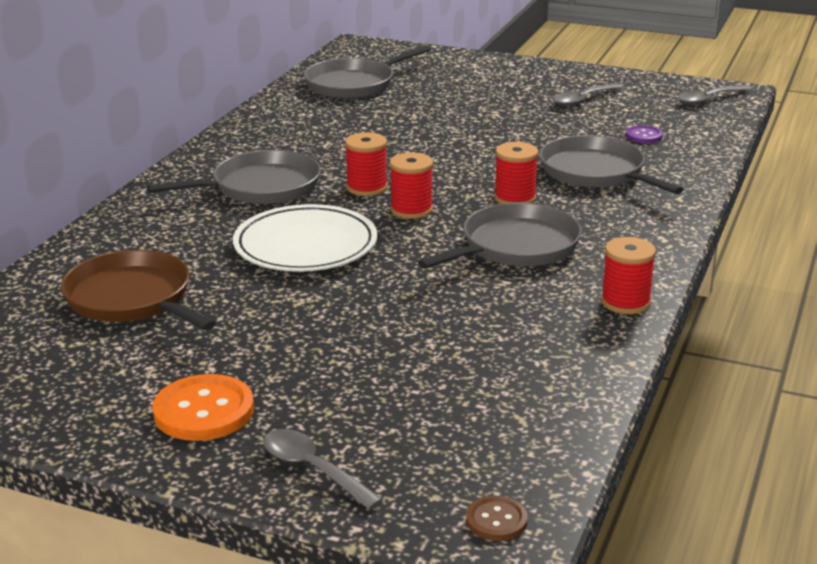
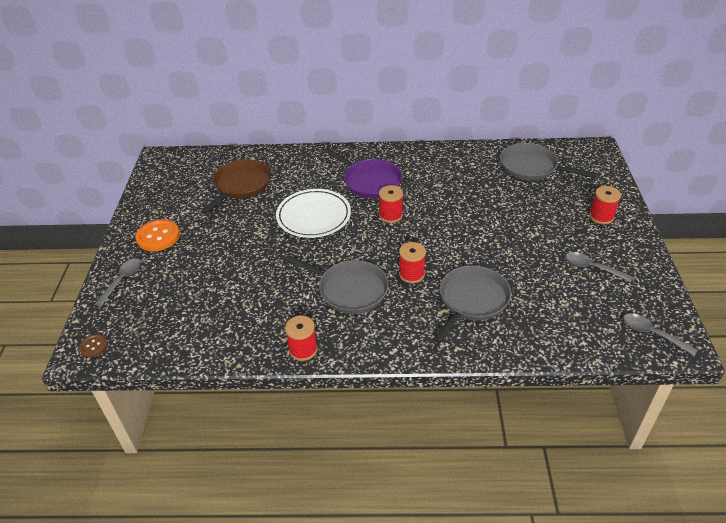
camera: 70 degrees right, 15 degrees up
grey pan [147,150,321,204] -> purple pan [324,147,402,198]
red spool [390,152,433,219] -> red spool moved to [589,186,621,224]
purple button [626,125,663,143] -> none

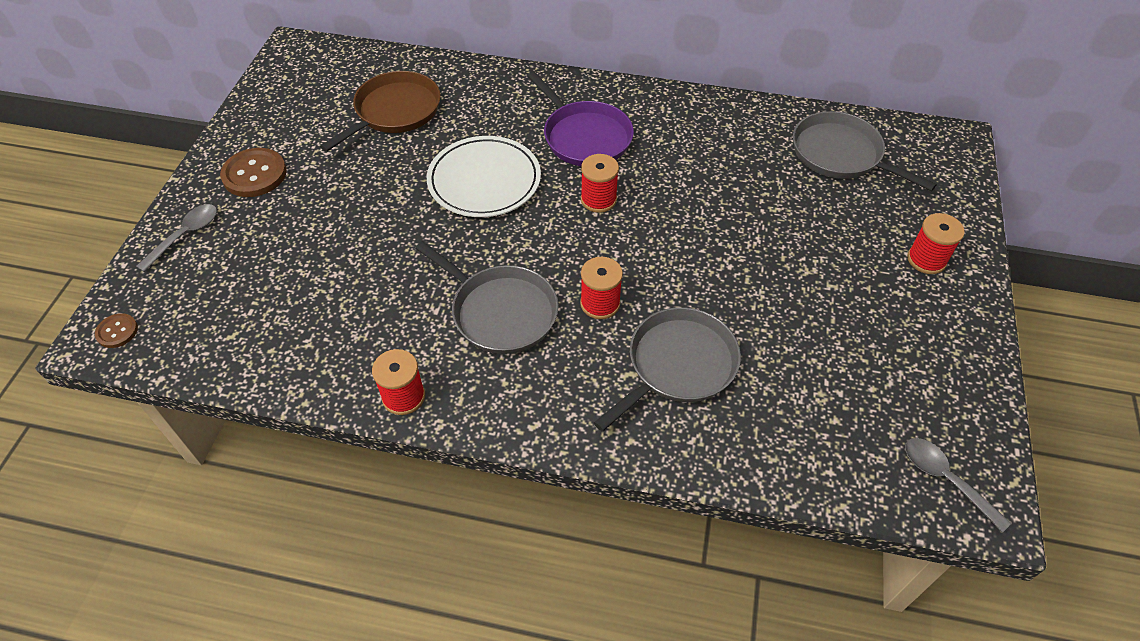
camera: 10 degrees right, 10 degrees up
orange button [135,219,180,251] -> brown button [220,148,287,197]
grey spoon [565,252,633,282] -> none

